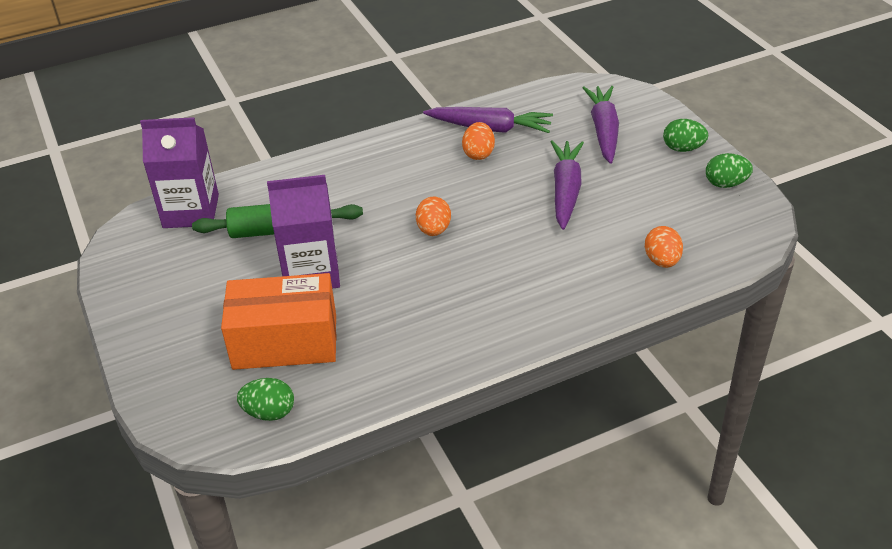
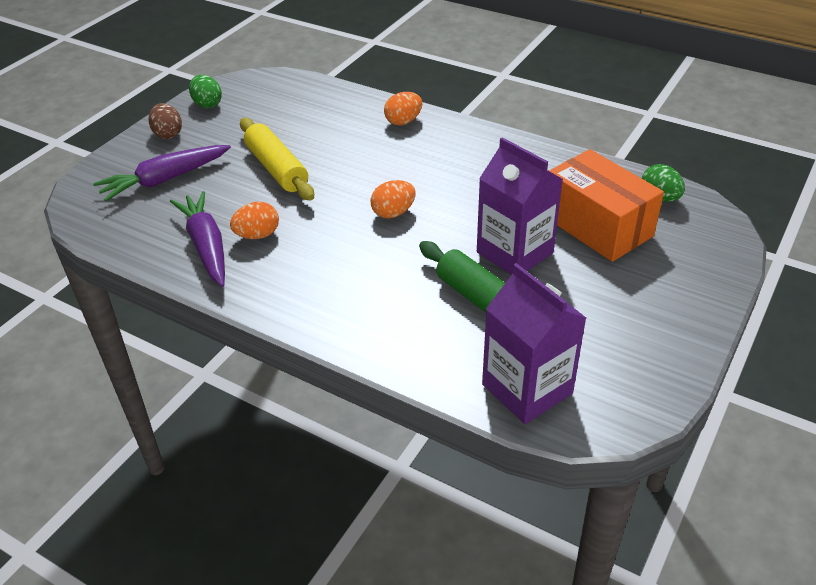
camera: 125 degrees left, 0 degrees up
purple carrot [551,140,584,230] -> yellow rolling pin [240,118,314,200]
orange egg [645,226,683,268] -> orange egg moved to [384,92,422,125]
green egg [663,119,709,152] -> brown egg [149,103,182,139]

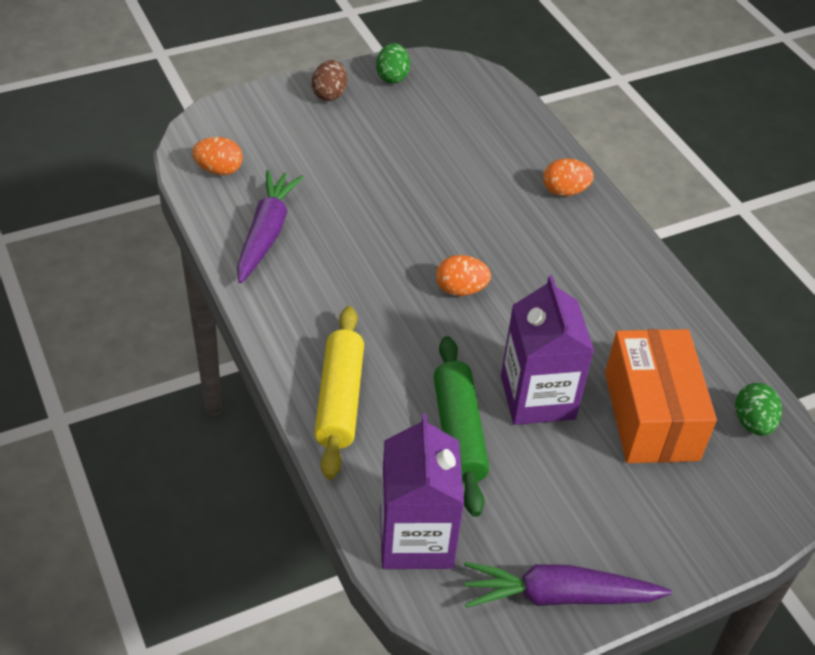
camera: 30 degrees right, 5 degrees up
purple carrot [93,145,231,201] -> purple carrot moved to [464,562,672,608]
orange egg [230,202,279,239] -> orange egg moved to [192,137,243,175]
yellow rolling pin [240,118,314,200] -> yellow rolling pin moved to [314,306,364,479]

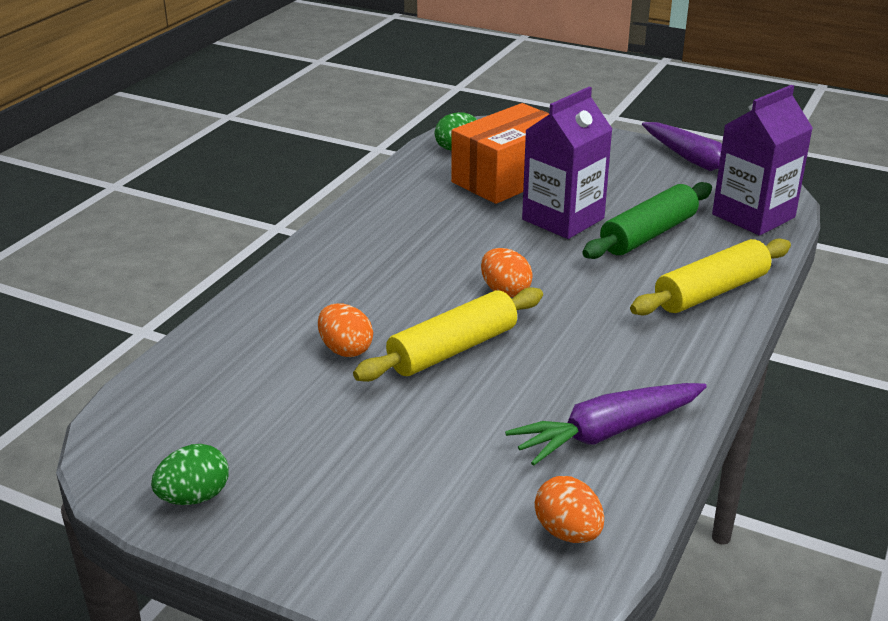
camera: 125 degrees left, 15 degrees down
brown egg [312,60,347,101] -> none
orange egg [543,159,594,196] -> orange egg moved to [318,304,373,357]
none -> yellow rolling pin [353,287,543,382]

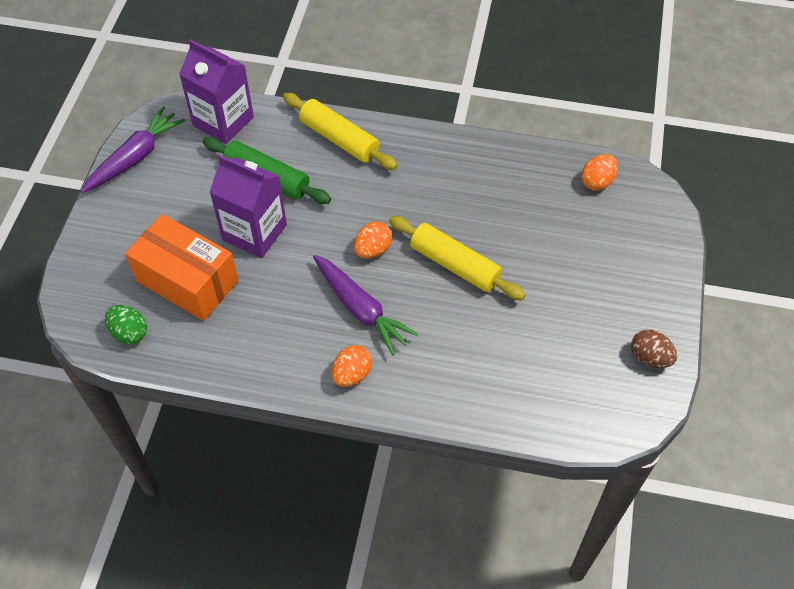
camera: 105 degrees left, 25 degrees up
green egg [151,444,229,505] -> brown egg [631,329,677,368]
orange egg [318,304,373,357] -> orange egg moved to [332,345,372,387]
purple carrot [505,383,707,466] -> purple carrot moved to [313,255,418,355]

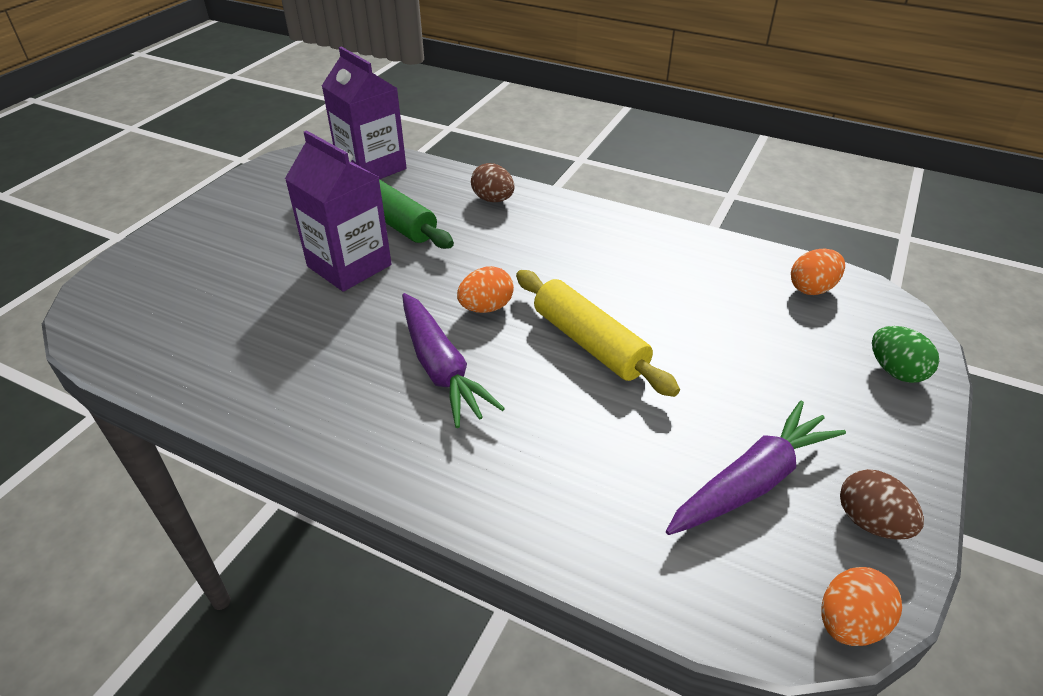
camera: 15 degrees right, 15 degrees down
purple carrot [81,106,185,193] -> purple carrot moved to [666,401,846,535]
green egg [105,305,147,345] -> green egg moved to [872,326,939,383]
orange box [125,214,239,321] -> none
yellow rolling pin [283,93,398,170] -> brown egg [471,163,514,202]
orange egg [332,345,372,387] -> orange egg moved to [821,567,902,646]

